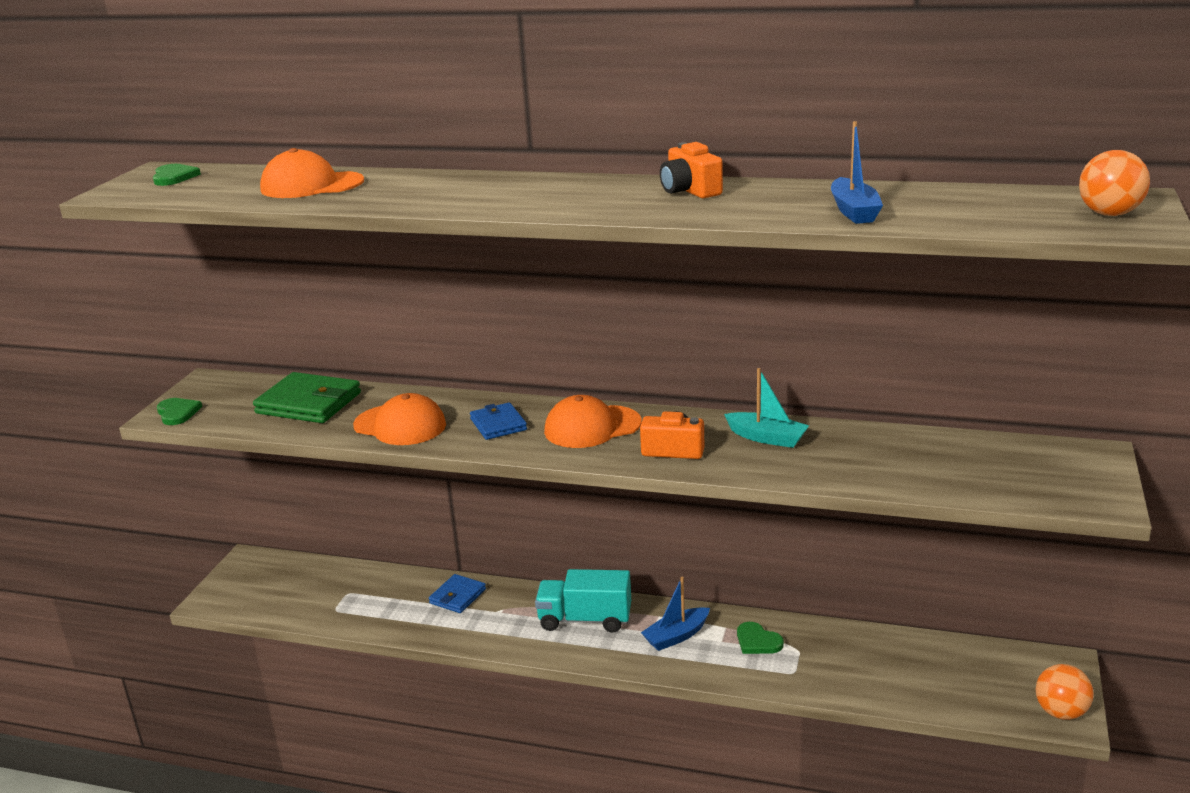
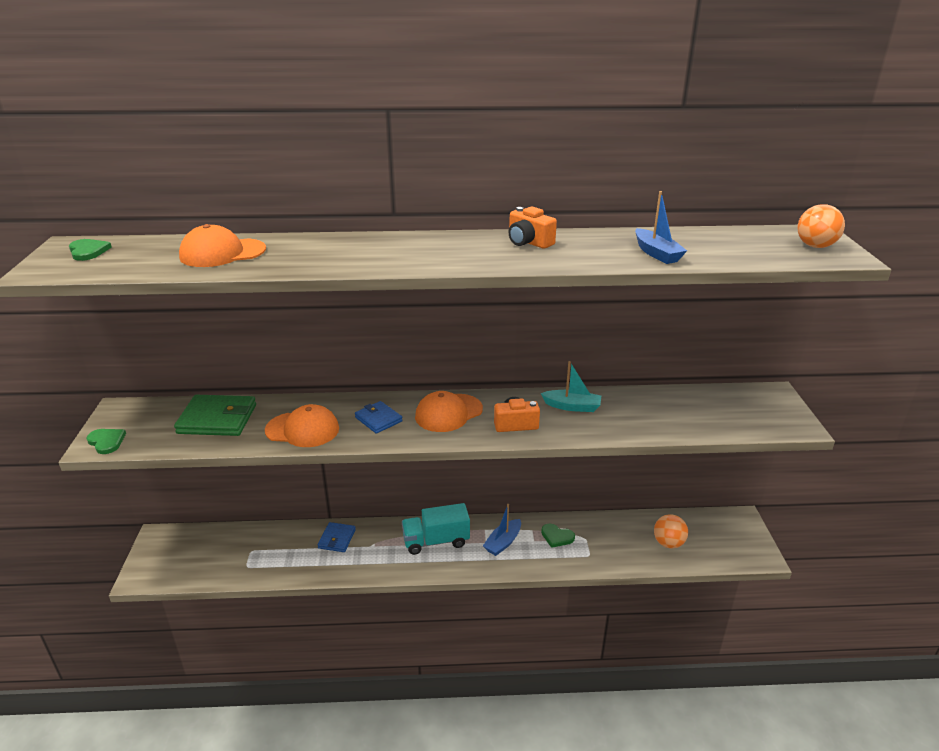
camera: 20 degrees left, 5 degrees up
orange ball [1036,664,1094,720] -> orange ball moved to [654,514,688,549]

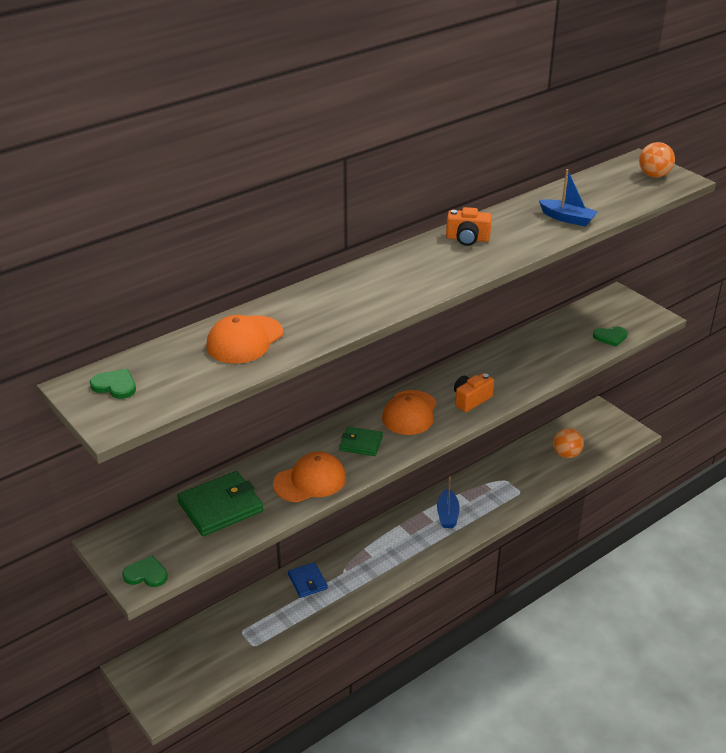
camera: 35 degrees left, 5 degrees up
blue wallet [355,401,403,434] -> green wallet [339,426,383,456]
turquoise truck [402,503,470,555] -> none
turquoise boat [541,361,601,412] -> none
green heart [541,524,575,548] -> green heart moved to [593,327,627,347]

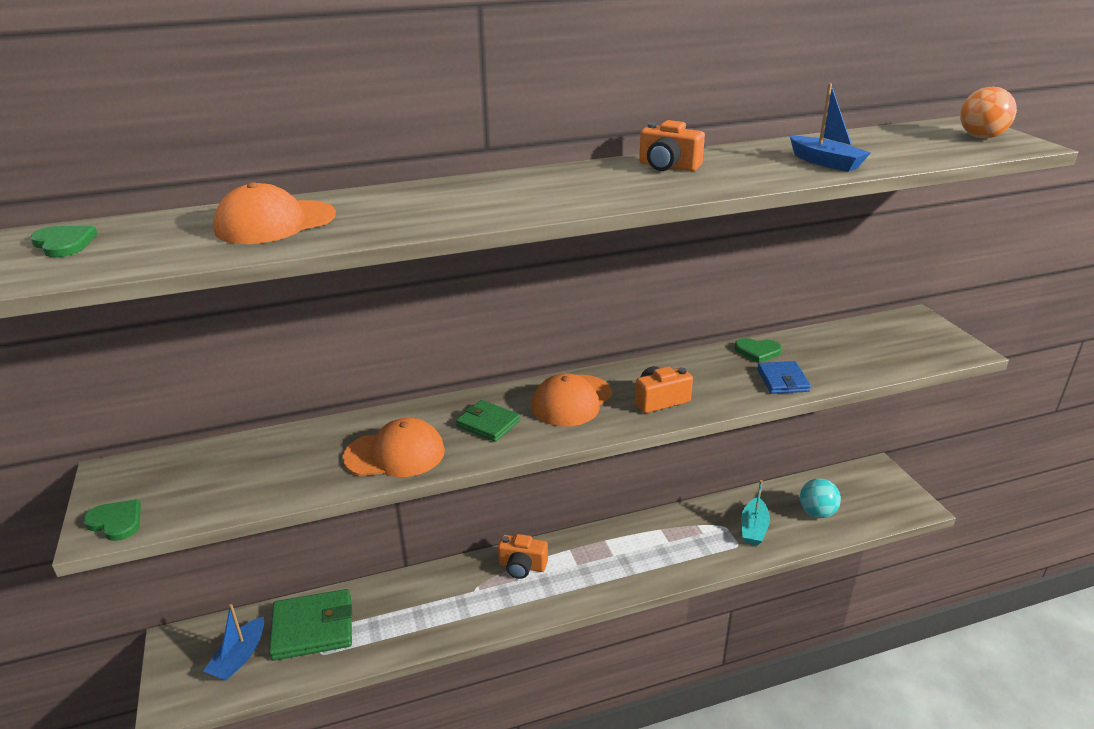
camera: 20 degrees right, 5 degrees down
green wallet [177,471,263,536] -> green wallet moved to [269,589,352,661]
blue wallet [288,562,328,598] -> blue wallet moved to [757,361,811,394]
blue boat [437,476,460,528] -> blue boat moved to [203,604,264,681]
orange ball [553,428,584,458] -> turquoise ball [800,478,841,518]
green heart [593,327,627,347] -> green heart moved to [734,338,782,363]
none -> orange camera [498,534,548,579]
none -> turquoise boat [741,480,770,546]

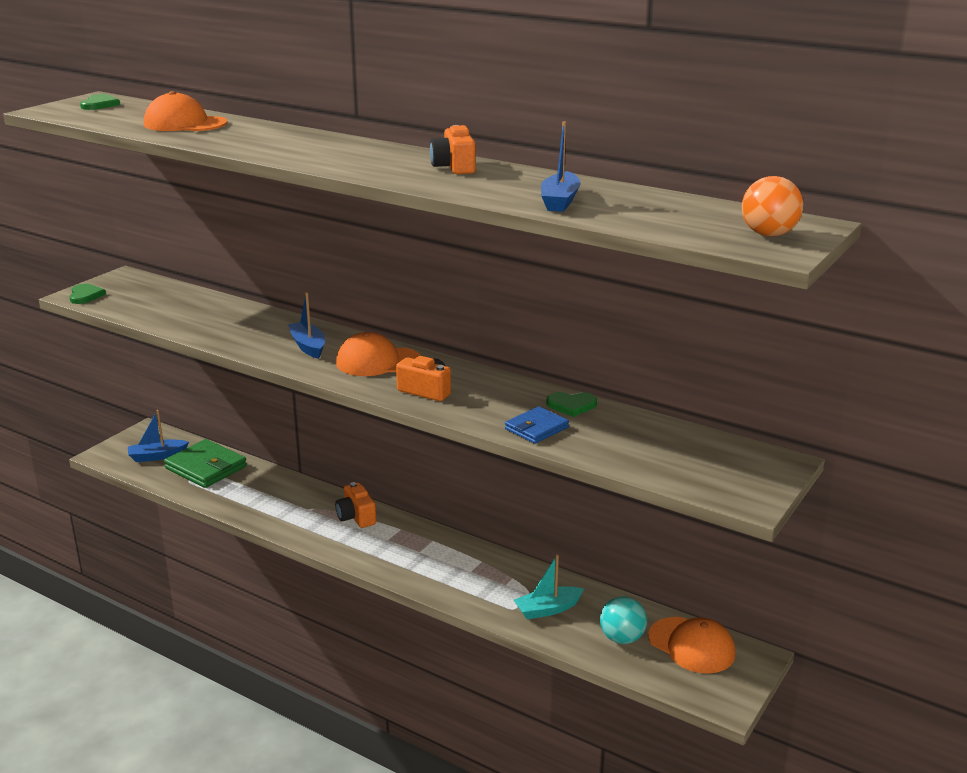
camera: 50 degrees right, 5 degrees down
orange cap [343,418,445,477] -> orange cap moved to [648,617,736,674]
green wallet [456,400,520,442] -> blue boat [288,292,325,359]
green heart [734,338,782,363] -> green heart turned 60 degrees counterclockwise [547,392,597,417]

